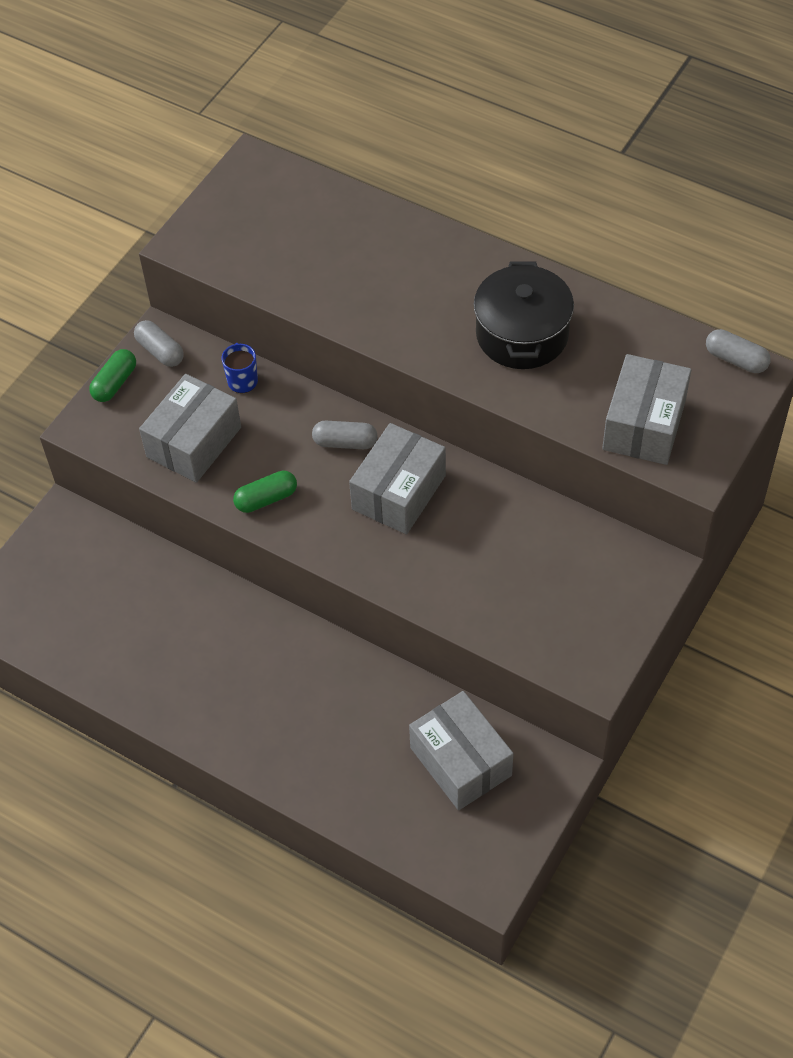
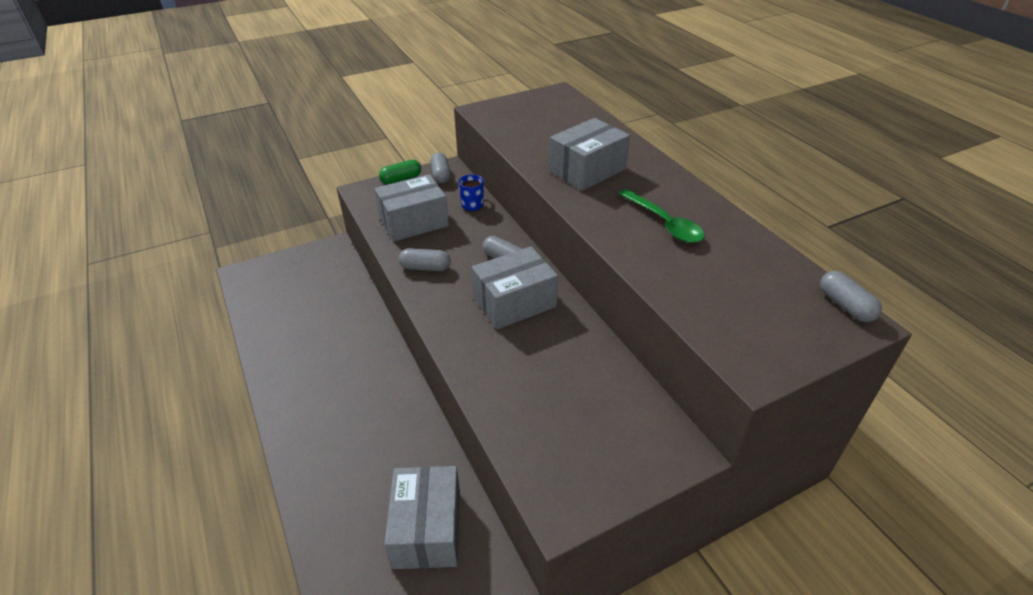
camera: 30 degrees right, 15 degrees down
green capsule [233,470,297,513] -> grey capsule [399,248,451,271]
black pot [474,261,574,369] -> green spoon [618,189,705,243]
grey box [602,354,691,465] -> grey box moved to [549,118,630,191]

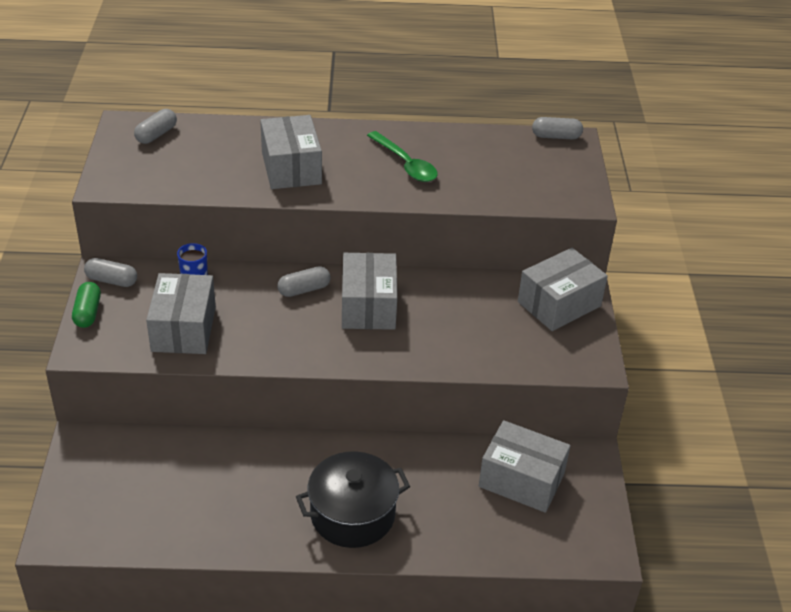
camera: 65 degrees left, 0 degrees up
grey capsule [399,248,451,271] -> grey capsule moved to [134,109,177,144]
green spoon [618,189,705,243] -> green spoon turned 60 degrees clockwise [367,131,438,182]
none -> black pot [296,451,410,548]
none -> grey box [518,248,608,331]

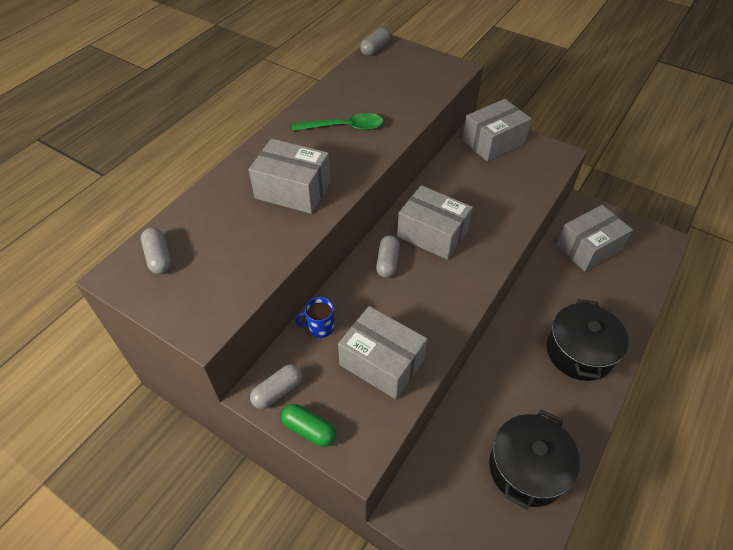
camera: 55 degrees left, 10 degrees up
grey box [518,248,608,331] -> grey box turned 60 degrees clockwise [462,99,532,162]
none -> black pot [489,409,580,510]

